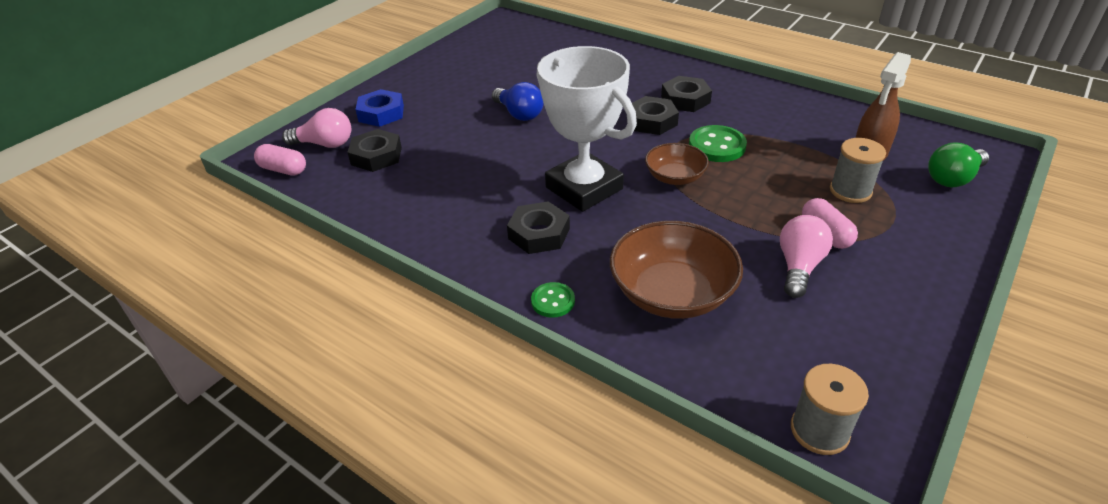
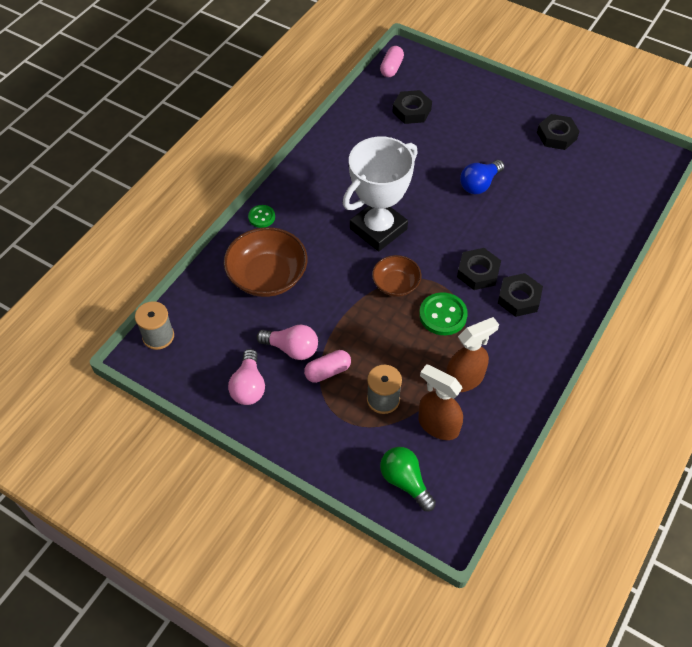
camera: 85 degrees right, 15 degrees up
pink light bulb [282,108,351,148] -> pink light bulb moved to [228,349,265,405]
blue nut [355,89,404,127] -> none
black nut [507,201,570,254] -> black nut moved to [537,114,579,150]
none -> brown spray bottle [446,317,499,392]

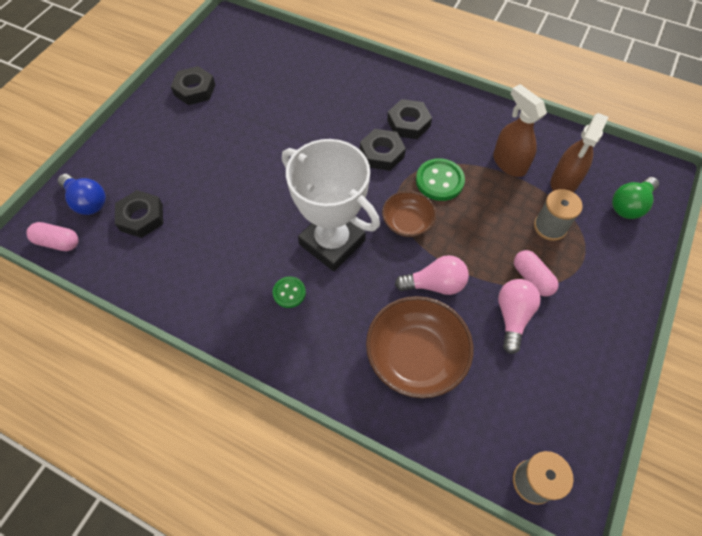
camera: 95 degrees left, 5 degrees up
pink light bulb [228,349,265,405] -> pink light bulb moved to [395,255,469,295]
green button [248,205,275,228] -> green button moved to [273,277,306,308]
blue light bulb [460,160,504,194] -> blue light bulb moved to [58,174,106,215]

